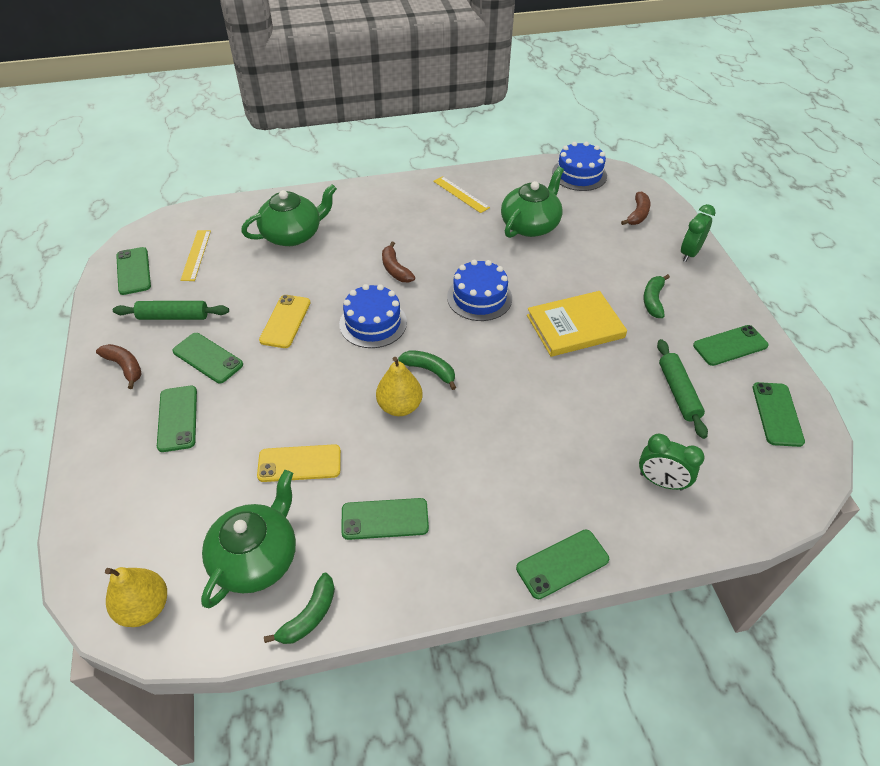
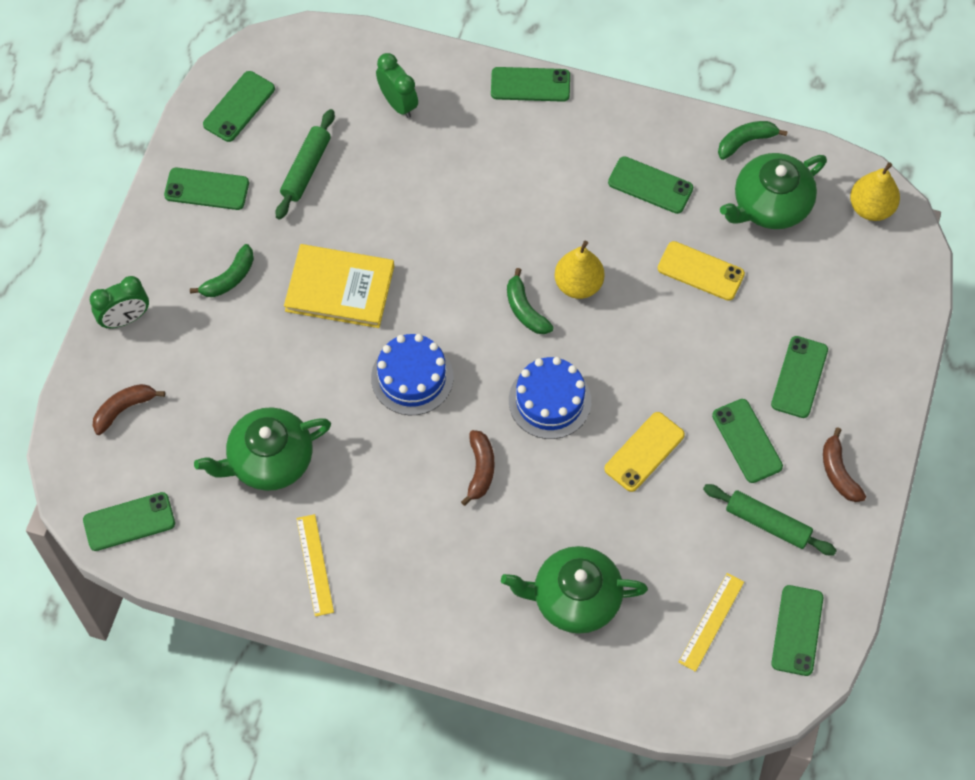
camera: 150 degrees left, 15 degrees up
blue cake [552,142,607,191] -> green phone [83,492,175,551]

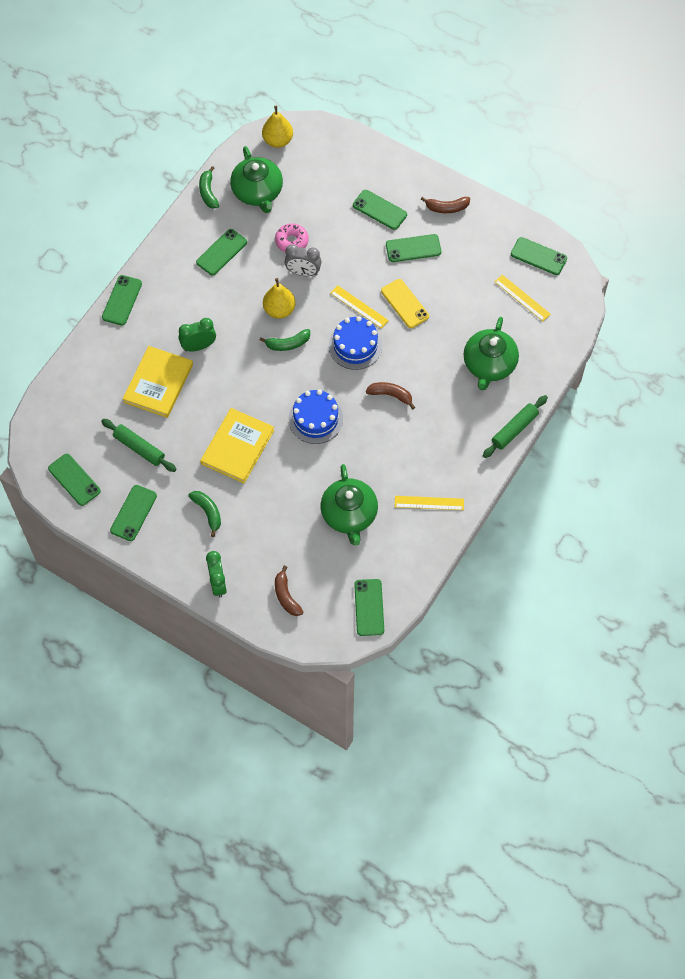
camera: 75 degrees left, 0 degrees up
green clock [376,53,418,118] -> green clock moved to [179,318,216,351]
yellow phone [658,241,745,301] -> pink donut [275,223,309,252]
green rolling pin [703,484,837,556] -> green rolling pin moved to [483,395,548,458]
none -> yellow book [123,346,193,418]
none -> grey clock [284,244,321,276]
none -> yellow ruler [330,285,389,329]

